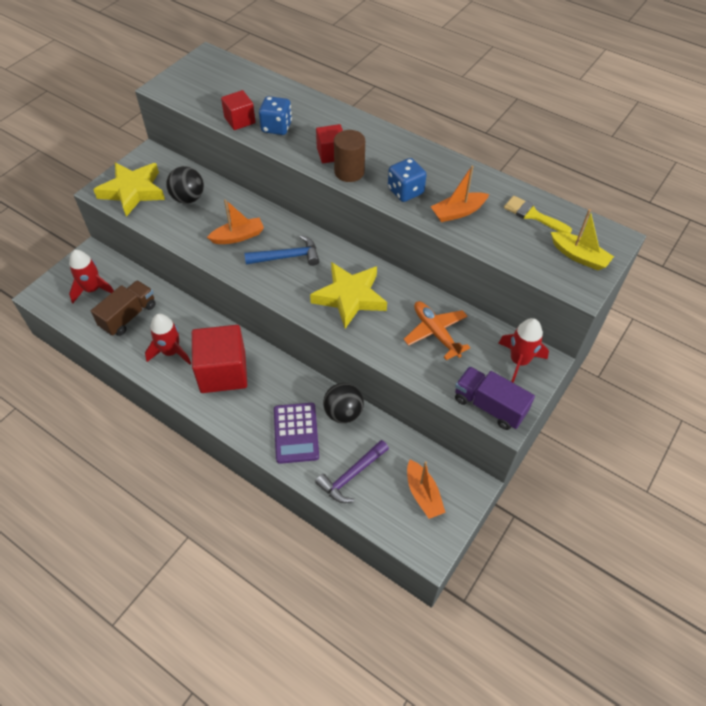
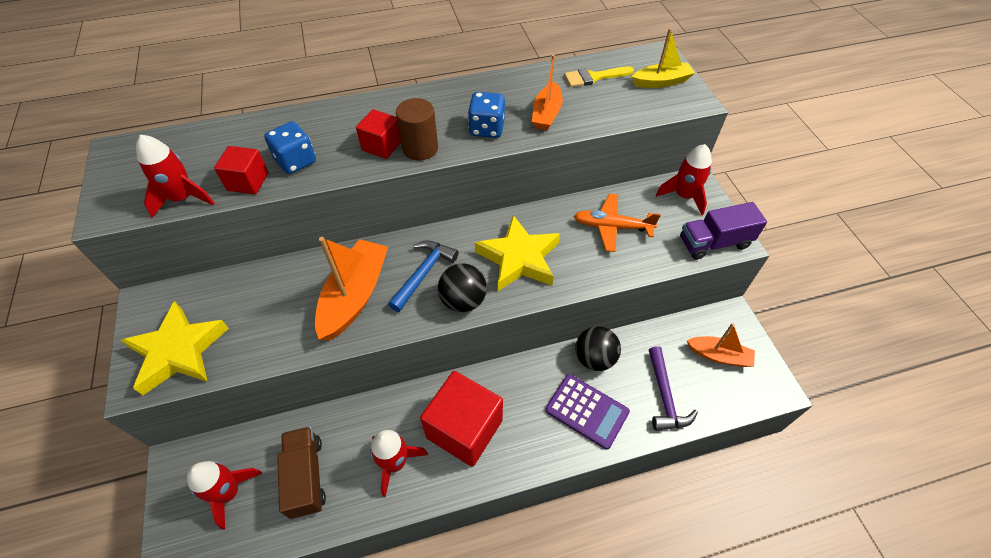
camera: 50 degrees left, 0 degrees up
black ball [166,166,204,204] -> black ball moved to [438,263,487,312]
orange boat [207,199,264,244] -> orange boat [315,237,388,340], size x1.65
none -> red rocket [136,134,215,218]

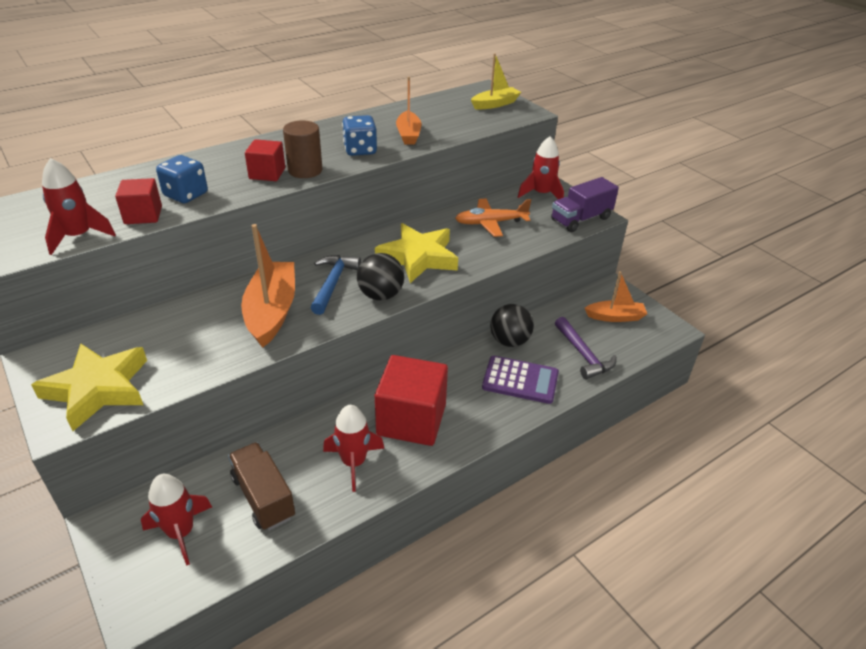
camera: 20 degrees left, 15 degrees down
yellow brush [564,66,634,87] -> none

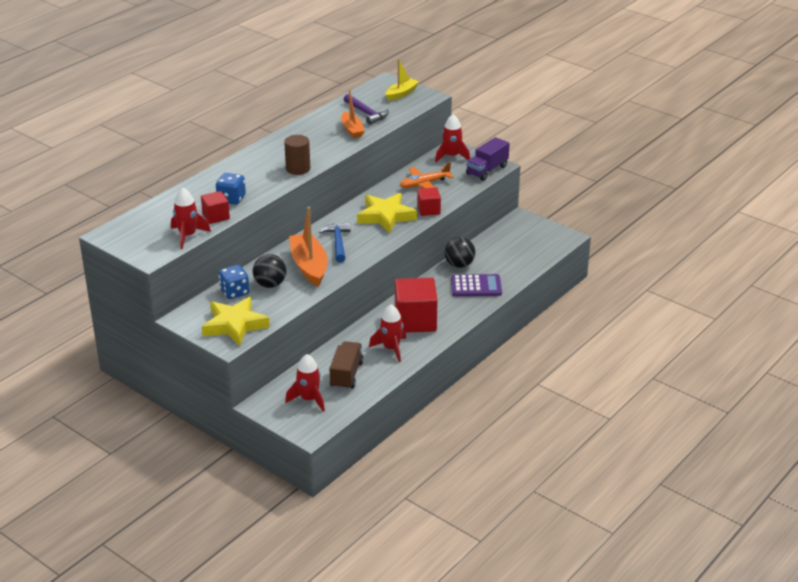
camera: 15 degrees left, 5 degrees down
brown truck [228,442,295,530] -> brown truck turned 60 degrees clockwise [330,341,364,390]
red cube [245,139,285,181] -> red cube moved to [417,187,441,216]
blue dice [342,115,377,156] -> blue dice moved to [219,265,249,299]
black ball [357,253,404,301] -> black ball moved to [253,254,286,288]
purple hammer [555,317,616,379] -> purple hammer moved to [344,94,389,125]
orange boat [585,271,647,322] -> none

